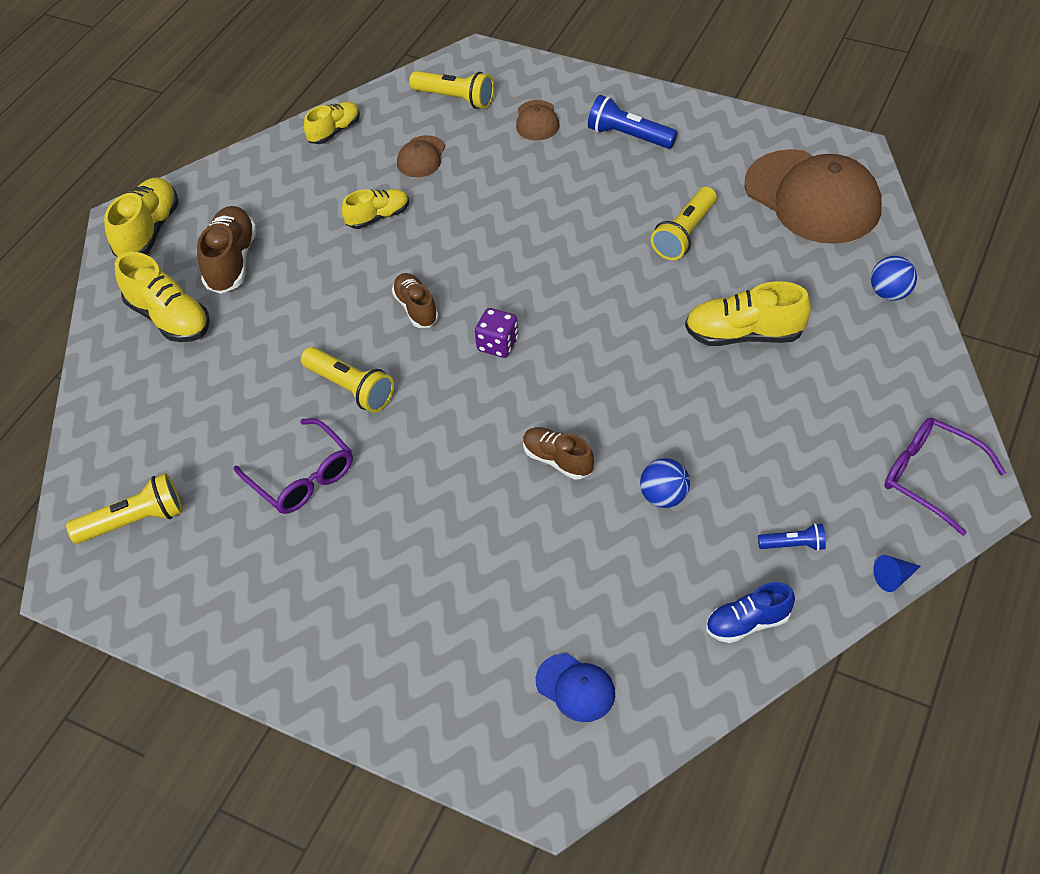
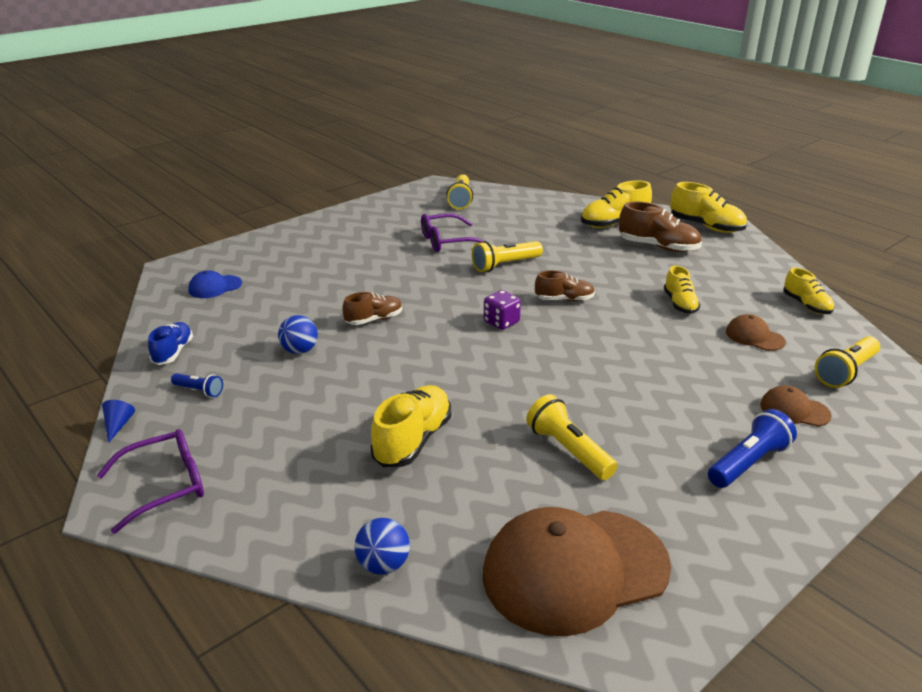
camera: 110 degrees right, 20 degrees down
blue flashlight [758,523,826,551] -> blue flashlight turned 90 degrees counterclockwise [171,373,223,397]

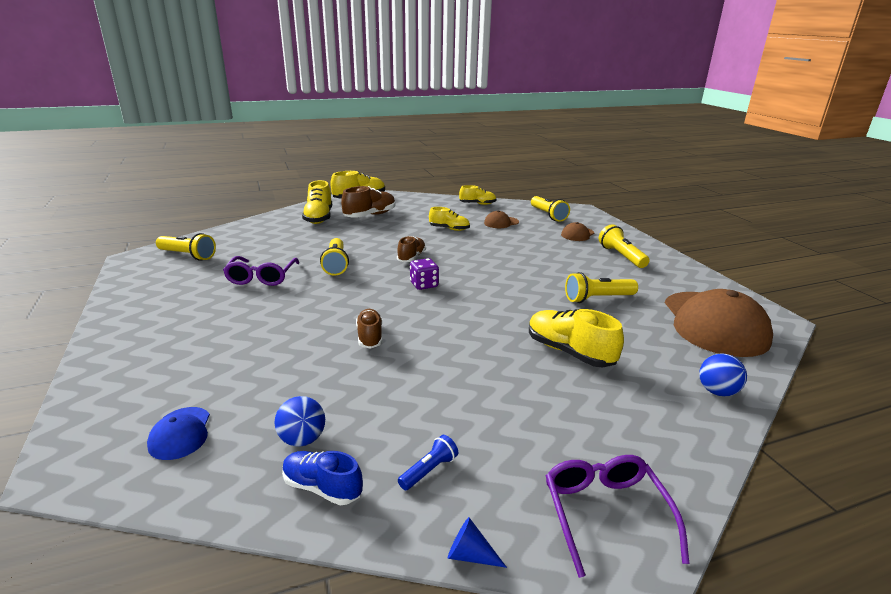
camera: 70 degrees left, 5 degrees down
blue ball [278,315,318,354] -> blue ball moved to [274,396,325,447]
blue flashlight [708,409,797,488] -> yellow flashlight [599,224,650,268]

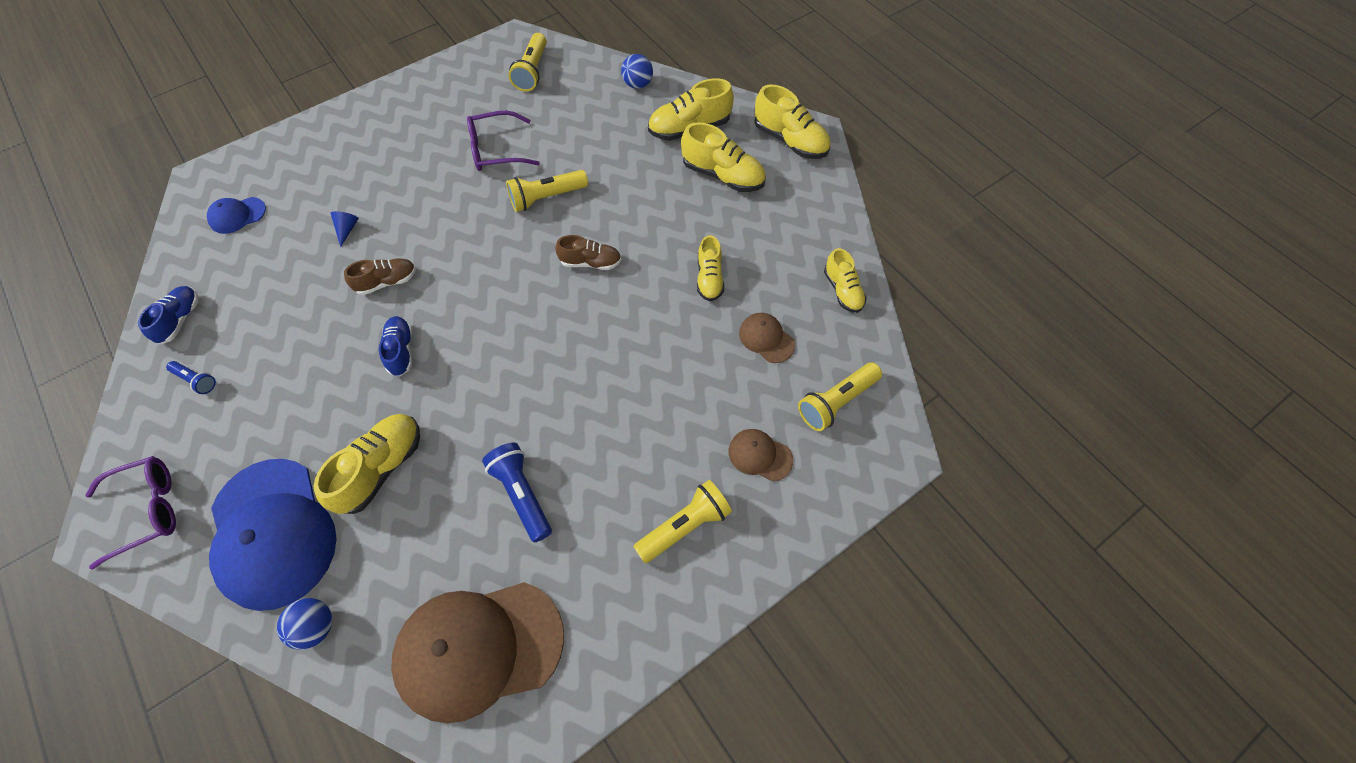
camera: 75 degrees right, 35 degrees up
blue ball [274,396,325,447] -> blue ball moved to [621,54,653,89]
brown shoe [341,186,396,218] -> yellow shoe [681,122,766,192]
purple dice [410,258,439,290] -> none
blue cone [448,517,507,568] -> blue cone moved to [331,211,359,247]
yellow flashlight [565,272,638,303] -> blue flashlight [482,443,552,542]
none -> blue cap [209,459,337,611]
none -> blue shoe [379,316,412,376]

